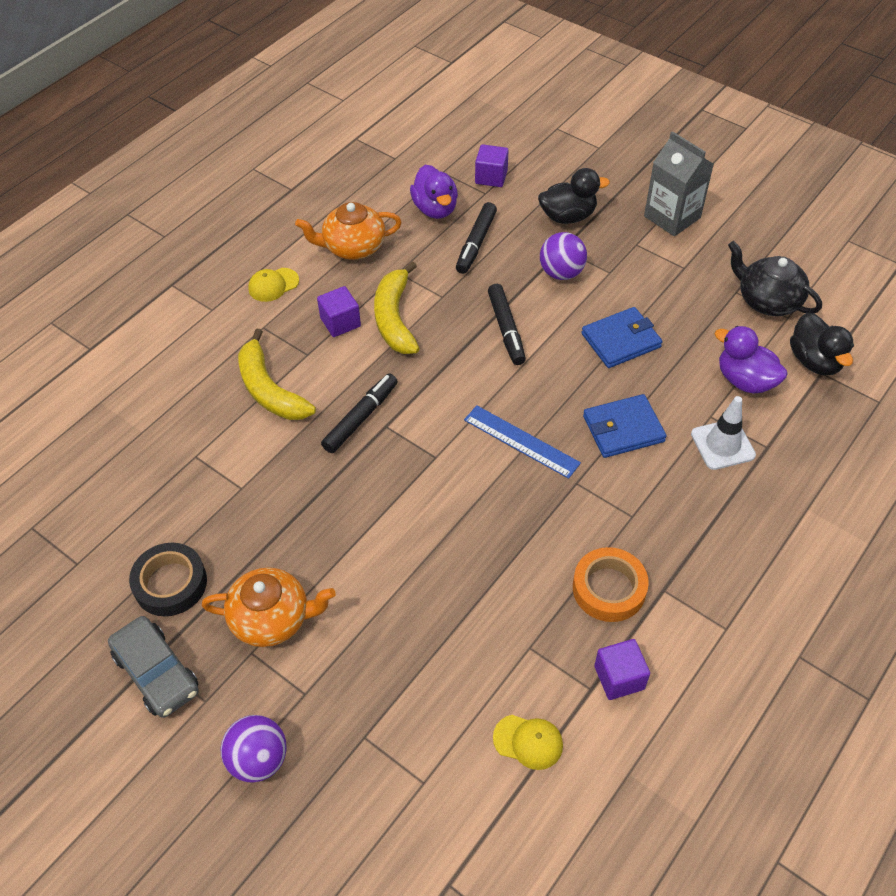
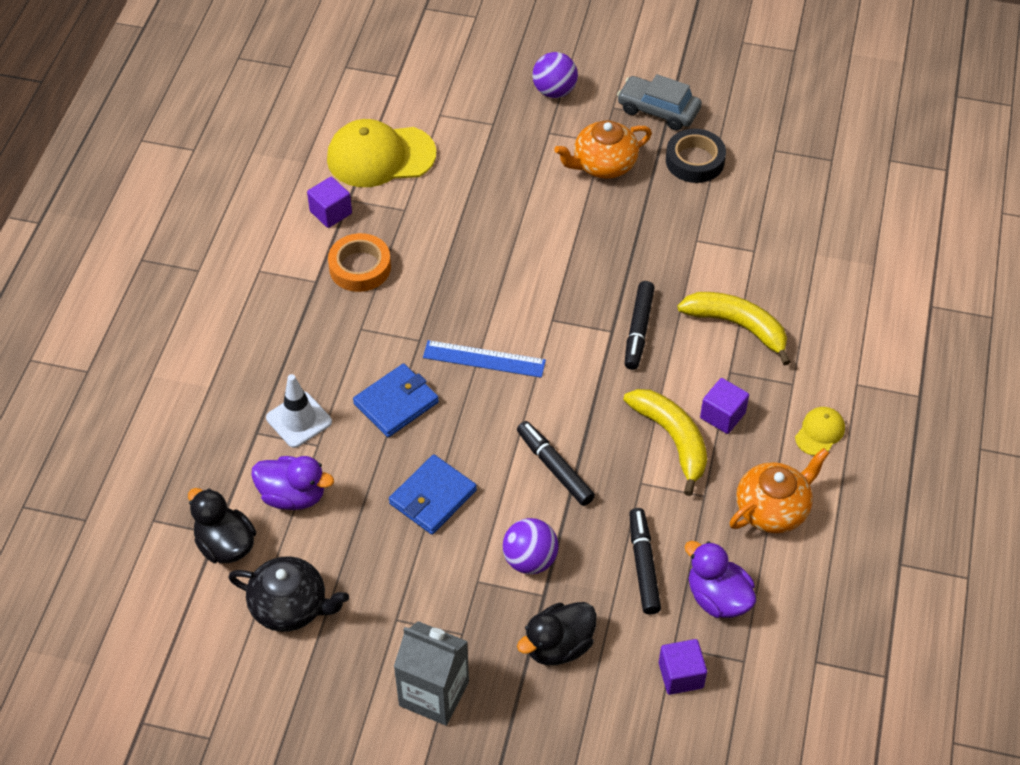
camera: 155 degrees right, 0 degrees up
yellow cap [493,715,563,770] -> yellow cap [327,119,436,187], size x2.10

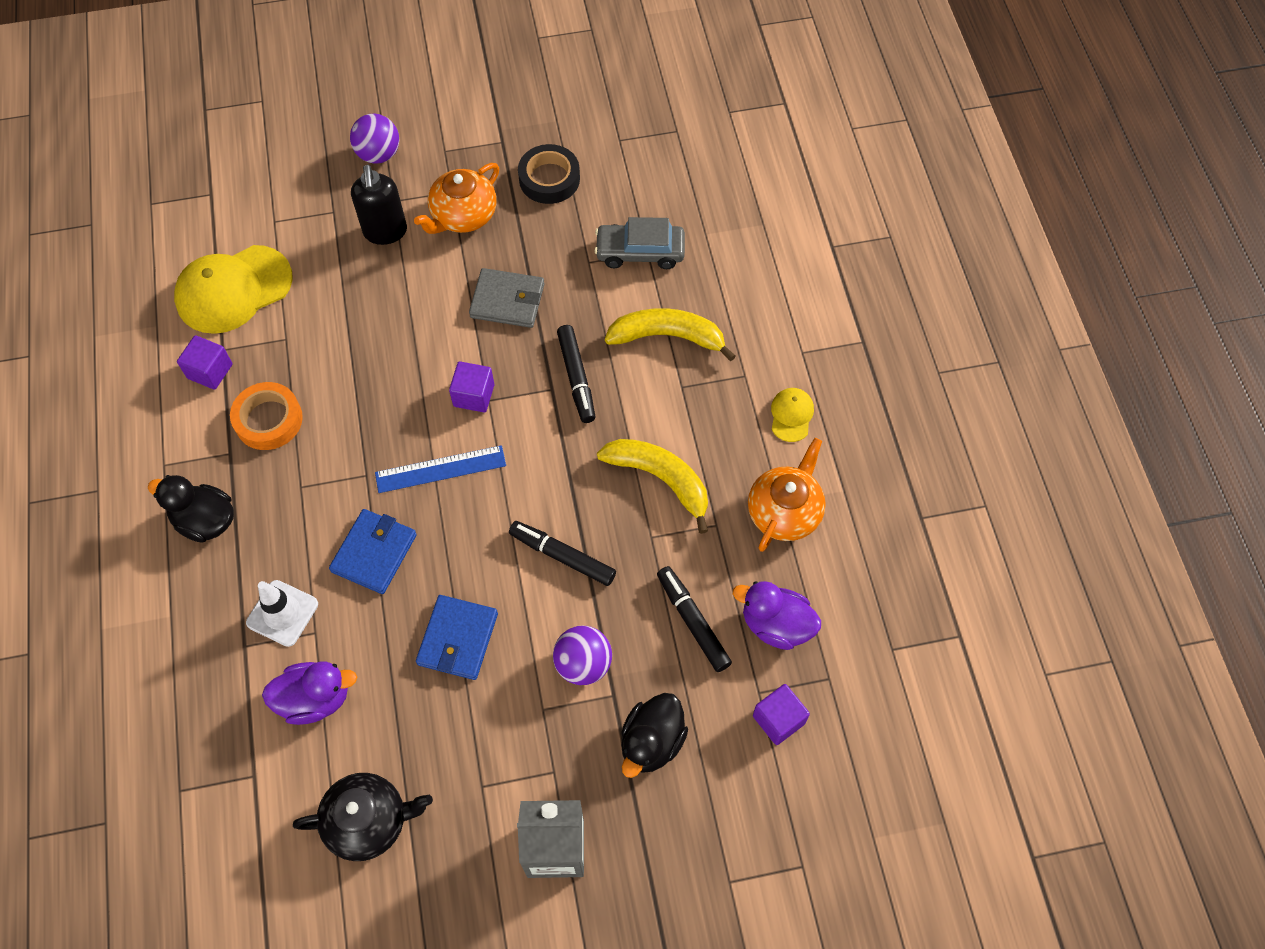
camera: 25 degrees left, 10 degrees up
black duck [188,488,256,563] -> black duck moved to [148,475,234,543]
grey car [617,74,702,131] -> grey car moved to [594,217,685,269]
purple cube [700,378,749,434] -> purple cube moved to [449,361,494,412]
none -> black soap dispenser [351,165,407,245]
none -> grey wallet [469,268,545,328]

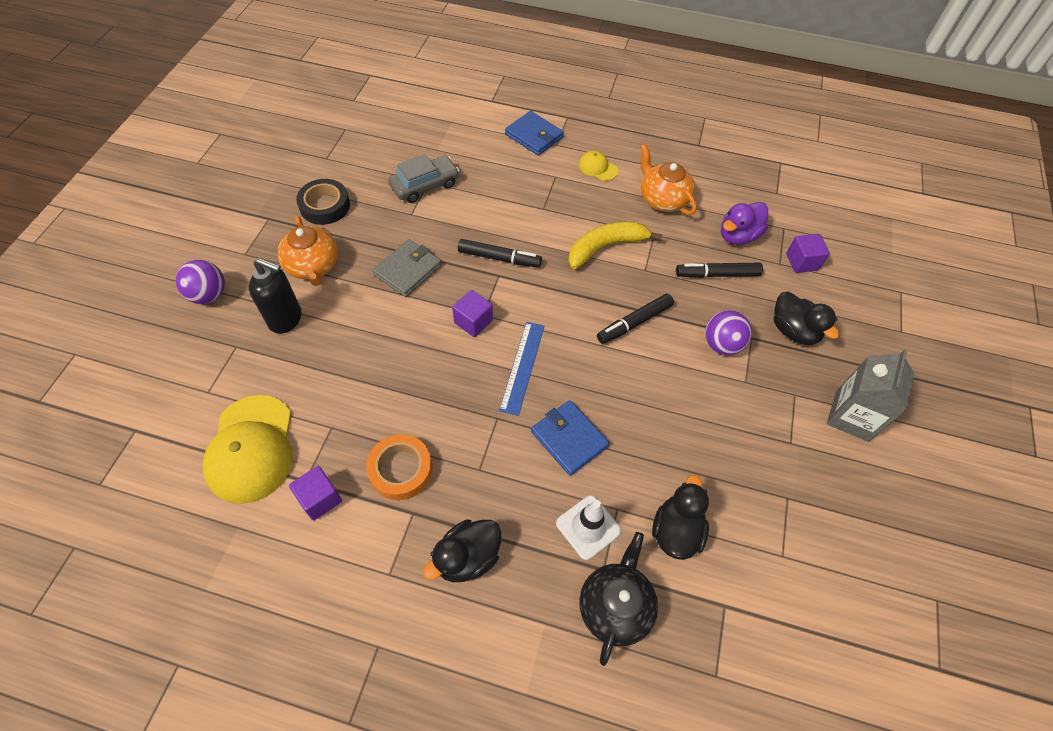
camera: 65 degrees left, 5 degrees down
purple duck [262,661,357,725] -> black duck [652,475,709,560]
black teapot [293,773,433,861] -> black teapot moved to [579,532,658,666]
blue wallet [416,595,498,680] -> blue wallet moved to [505,111,564,156]
grey car [594,217,685,269] -> grey car turned 150 degrees counterclockwise [388,154,460,203]
yellow banana [605,308,736,361] -> none

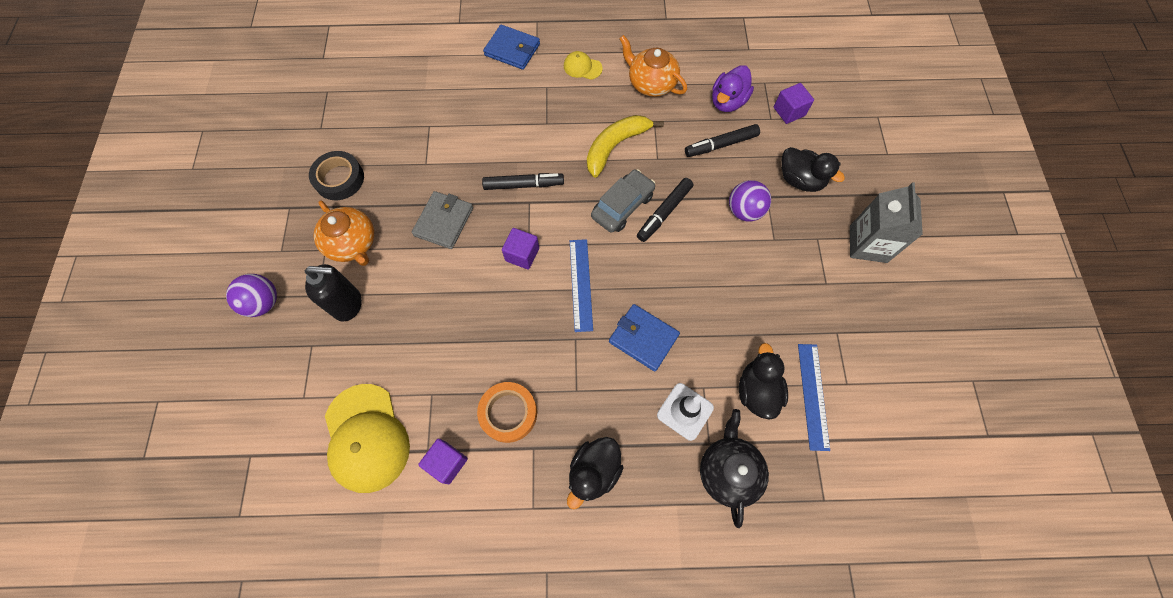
camera: 15 degrees left, 10 degrees up
grey car [388,154,460,203] -> grey car moved to [591,169,655,233]
none -> blue ruler [798,344,830,451]

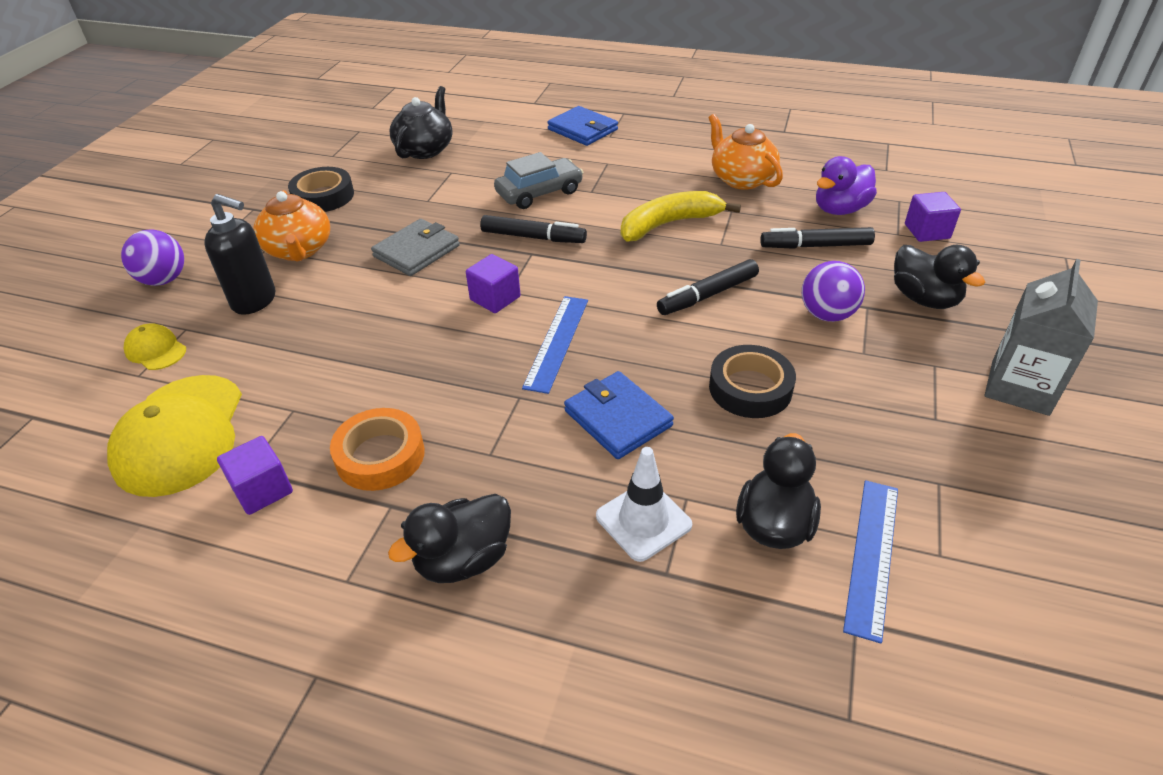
camera: 20 degrees right, 25 degrees down
yellow cap [564,51,603,80] -> yellow cap moved to [124,324,186,370]
grey car [591,169,655,233] -> grey car moved to [494,152,583,209]
black teapot [700,409,769,528] -> black teapot moved to [390,86,453,159]
none -> black tape [709,345,796,418]

